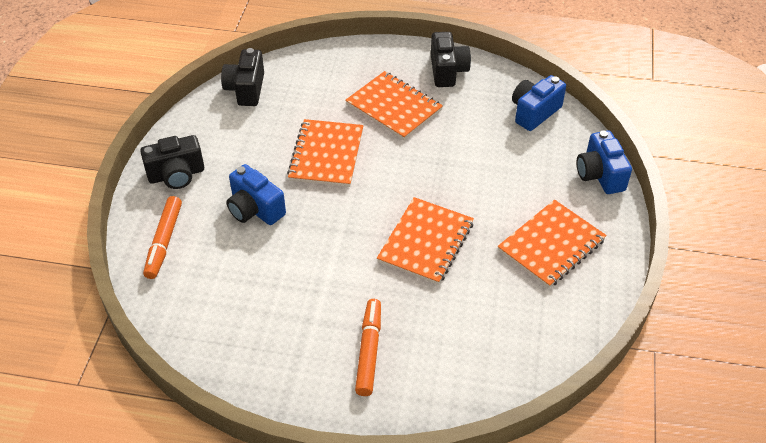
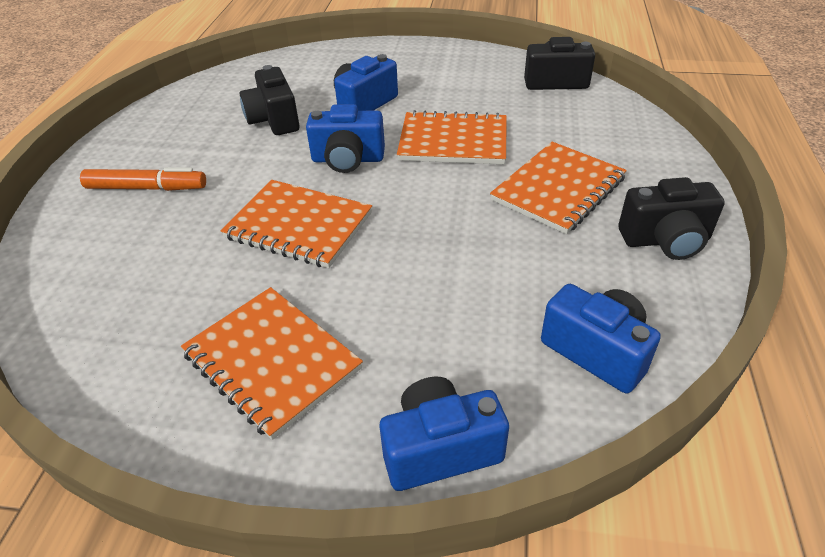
camera: 90 degrees right, 5 degrees down
black camera [140,135,204,189] -> black camera moved to [240,65,300,135]
orange marker [143,196,182,279] -> none
none -> blue camera [306,104,385,173]

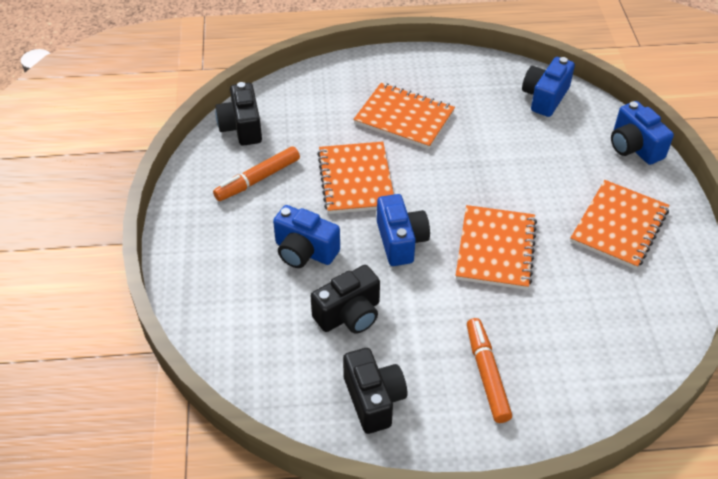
camera: 105 degrees left, 5 degrees up
black camera [618,177,725,260] -> black camera moved to [343,348,407,434]
none -> orange marker [213,146,300,201]

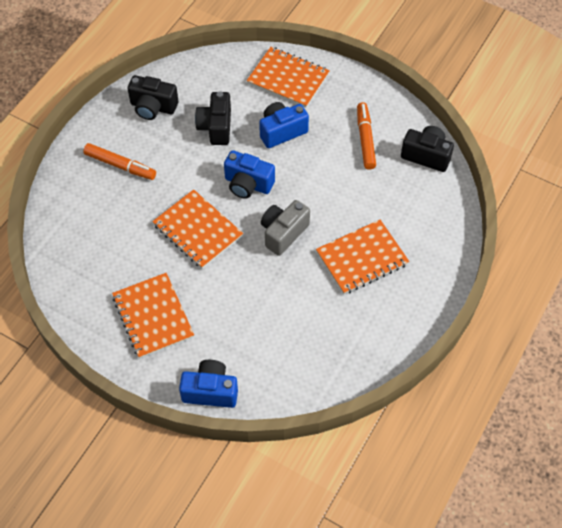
camera: 125 degrees right, 10 degrees up
orange notebook [317,142,394,214] -> orange notebook moved to [247,47,330,108]
blue camera [522,57,575,117] -> none
none -> grey camera [261,200,310,256]

